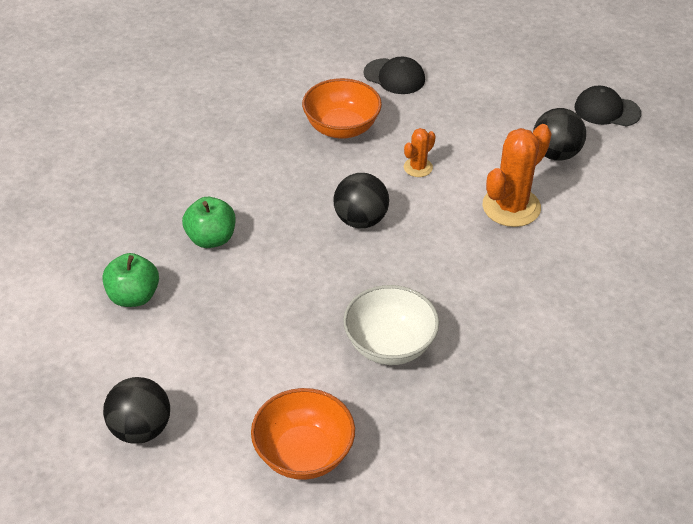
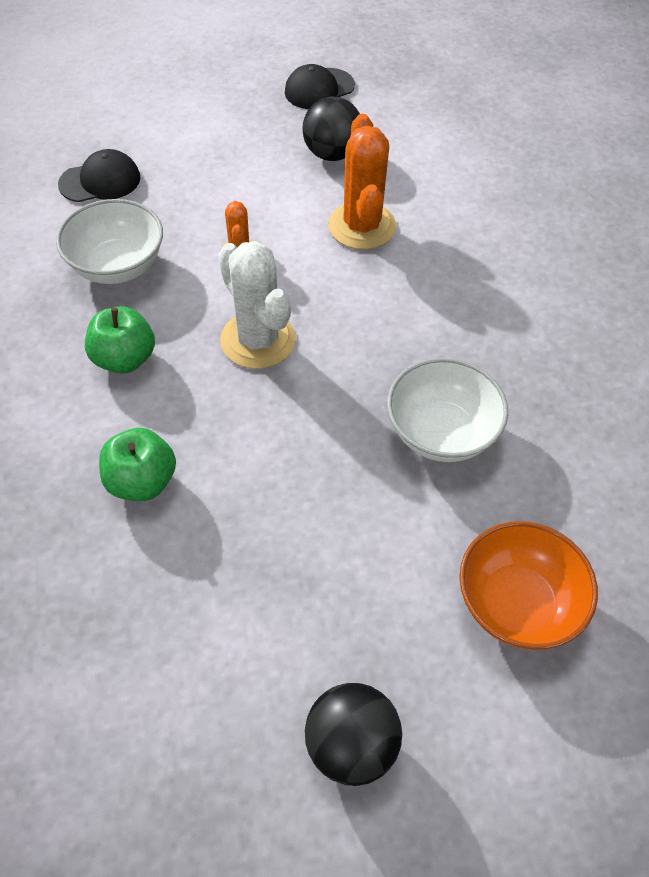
camera: 50 degrees left, 10 degrees up
green apple [102,253,159,307] -> green apple moved to [85,306,155,374]
orange bowl [302,78,382,139] -> white bowl [56,199,163,284]
black ball [334,173,389,228] -> white cactus [218,241,296,369]

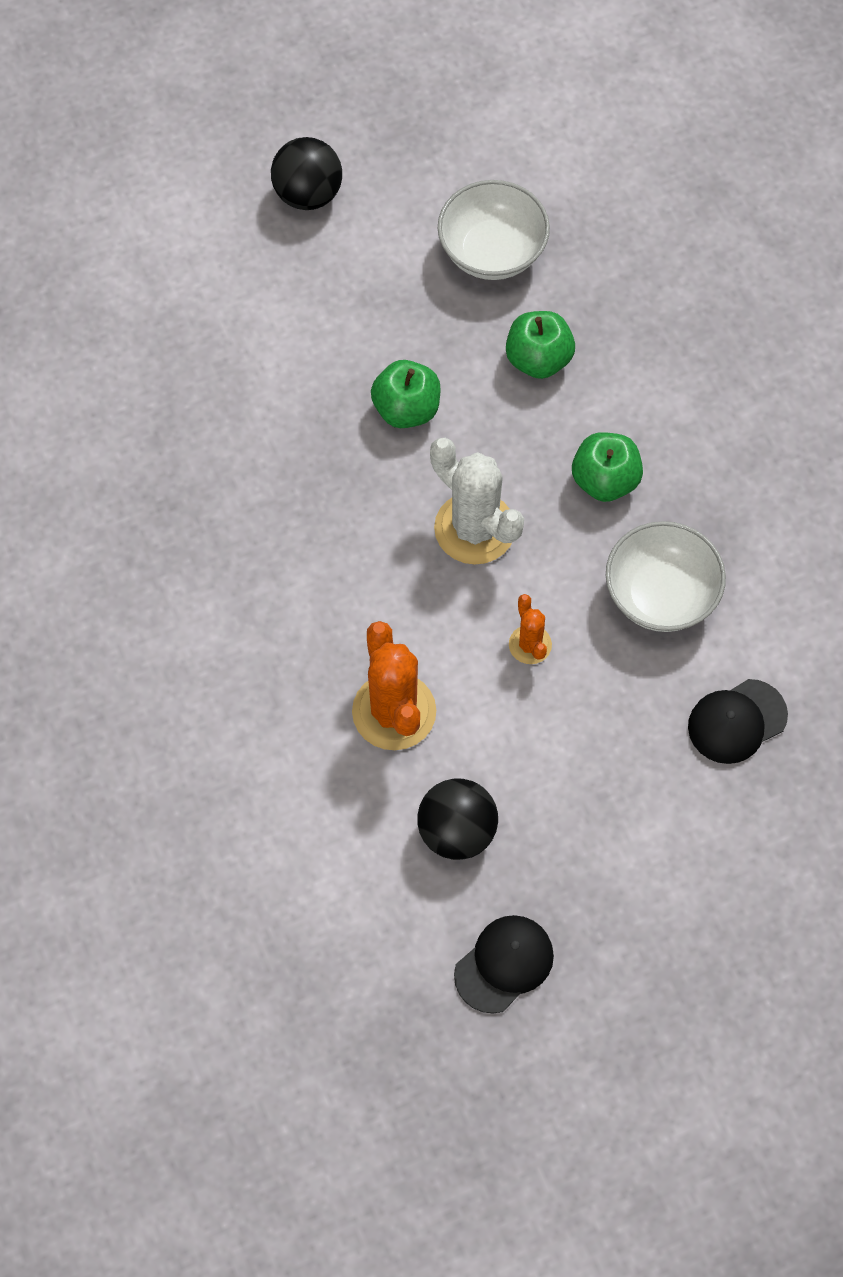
camera: 170 degrees right, 10 degrees up
white bowl [387,358,508,462] -> white bowl moved to [437,180,550,280]
orange bowl [459,521,598,650] -> none
none -> green apple [371,360,441,428]

